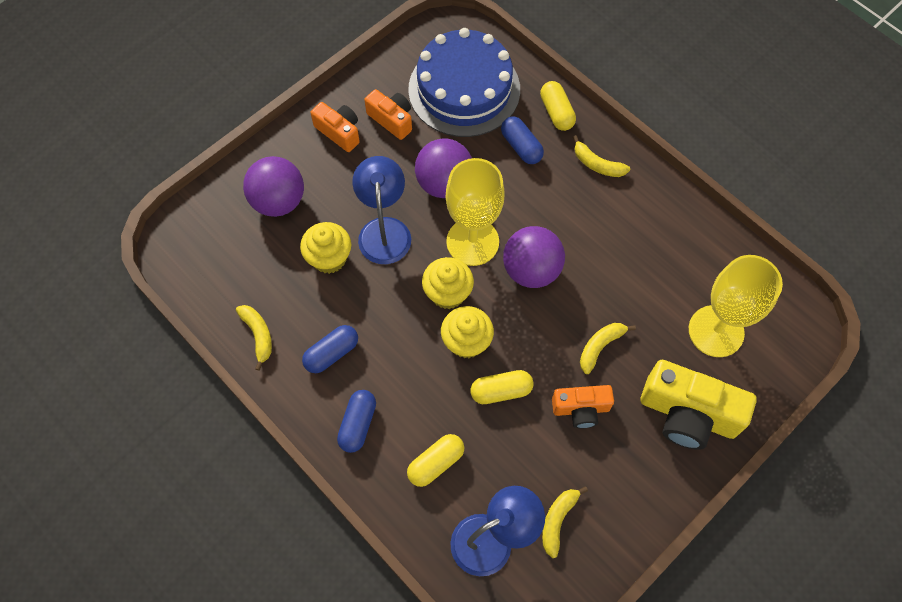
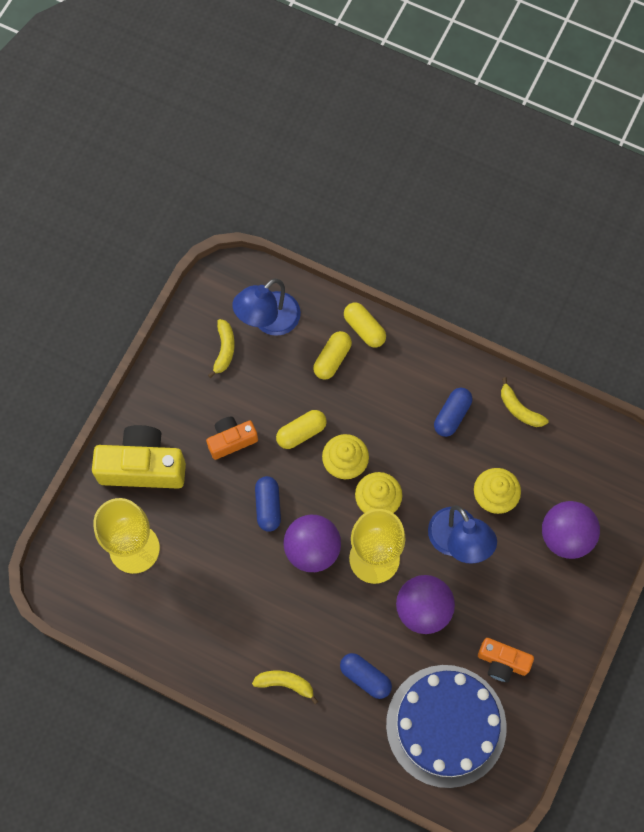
camera: 160 degrees right, 5 degrees up
orange camera [311,102,360,152] -> none
blue capsule [337,390,376,453] -> blue capsule moved to [255,476,281,532]
yellow capsule [540,81,576,131] -> yellow capsule moved to [344,303,386,348]
yellow banana [580,323,636,374] -> none

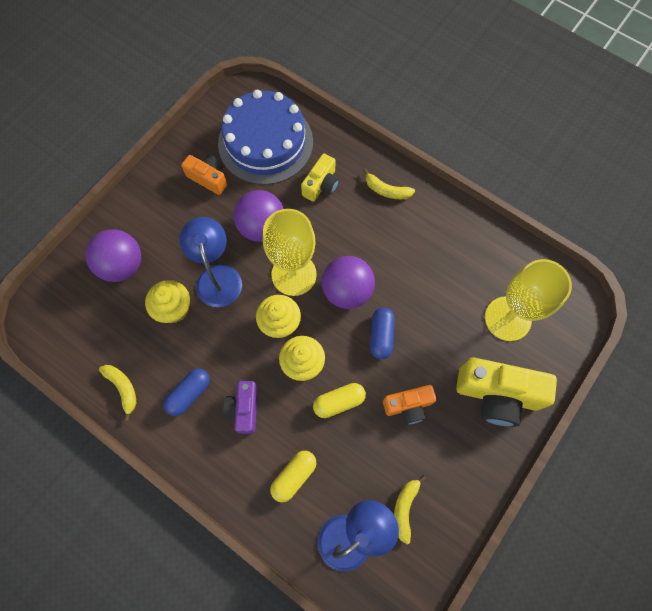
camera: 170 degrees left, 0 degrees up
blue capsule [340,653,392,699] -> yellow camera [301,153,339,202]
yellow capsule [344,303,386,348] -> none
none -> purple camera [223,381,258,434]

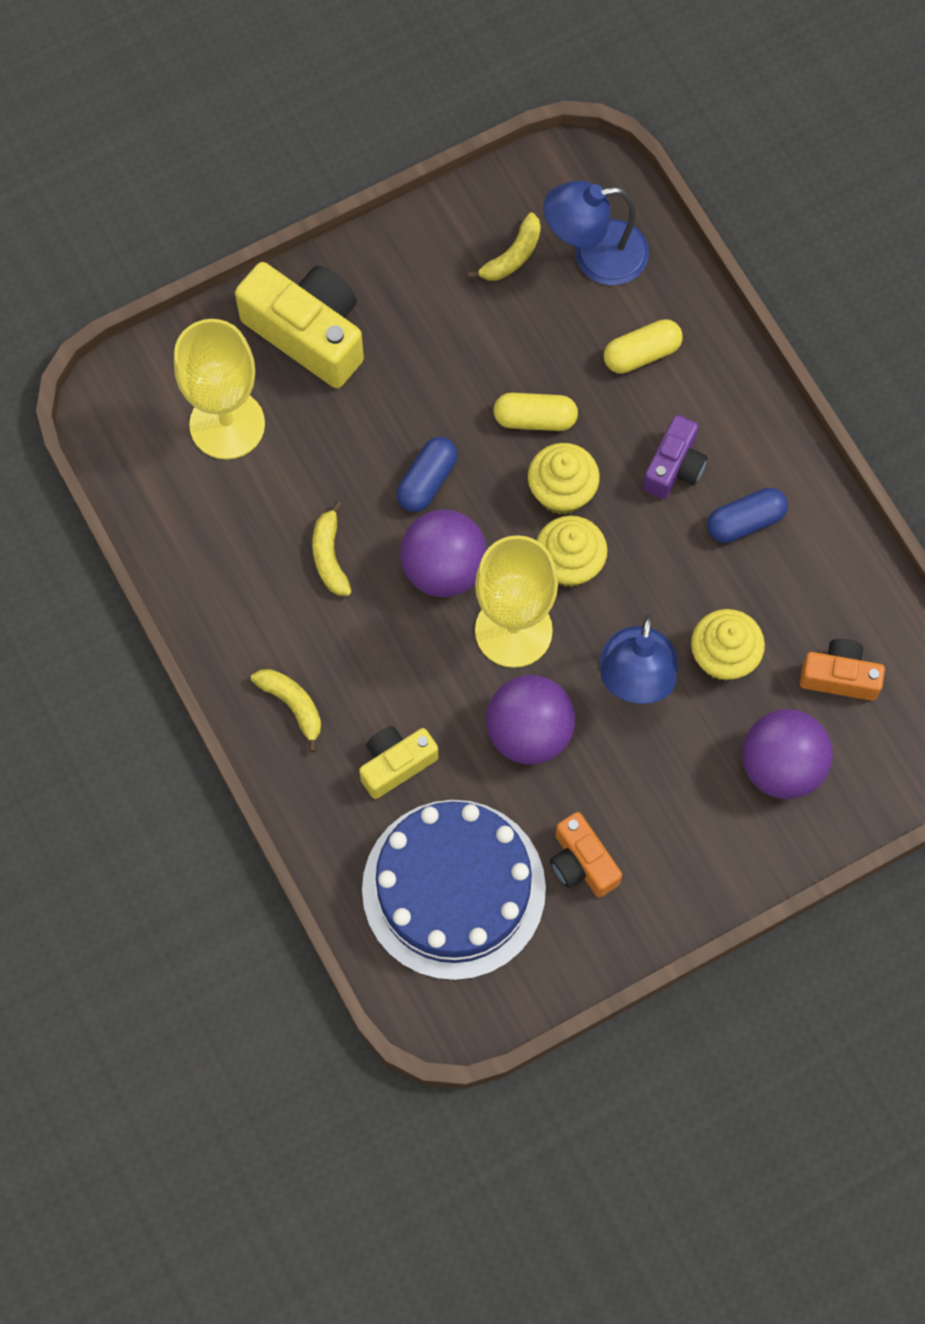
camera: 155 degrees left, 0 degrees up
yellow banana [99,365,136,421] -> yellow banana moved to [313,501,352,596]
orange camera [383,385,436,425] -> orange camera moved to [800,639,885,701]

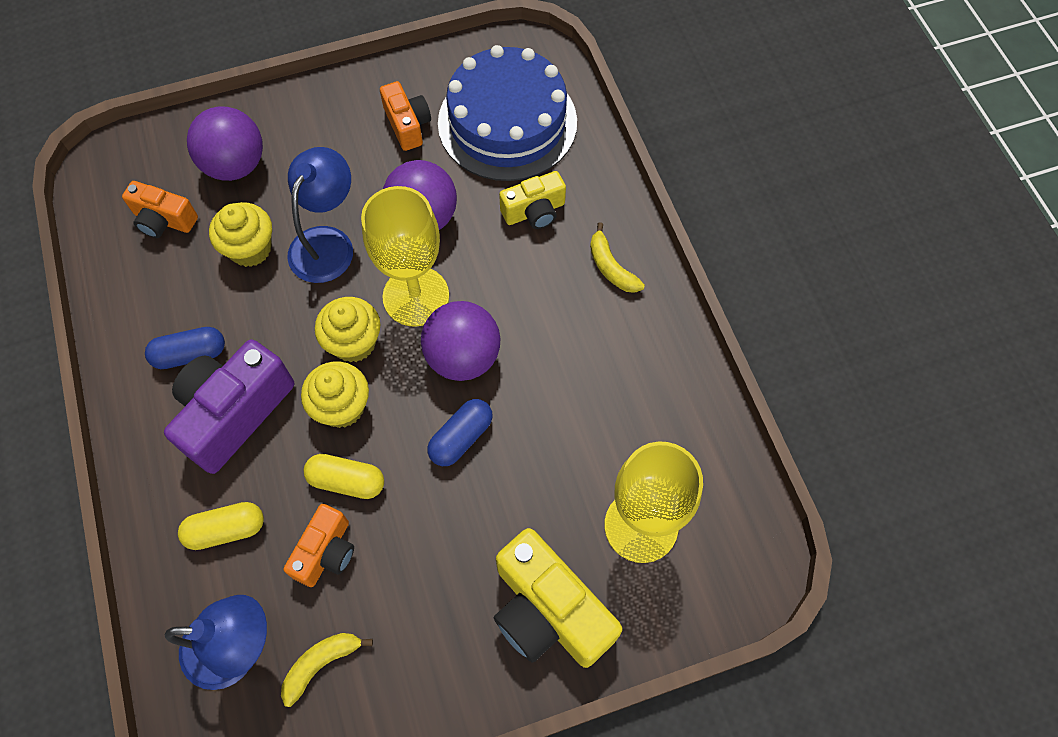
camera: 170 degrees left, 5 degrees down
yellow banana [313,501,352,596] -> none
purple camera [643,415,707,499] -> purple camera [164,339,294,474], size x1.74
none -> orange camera [283,504,354,587]

